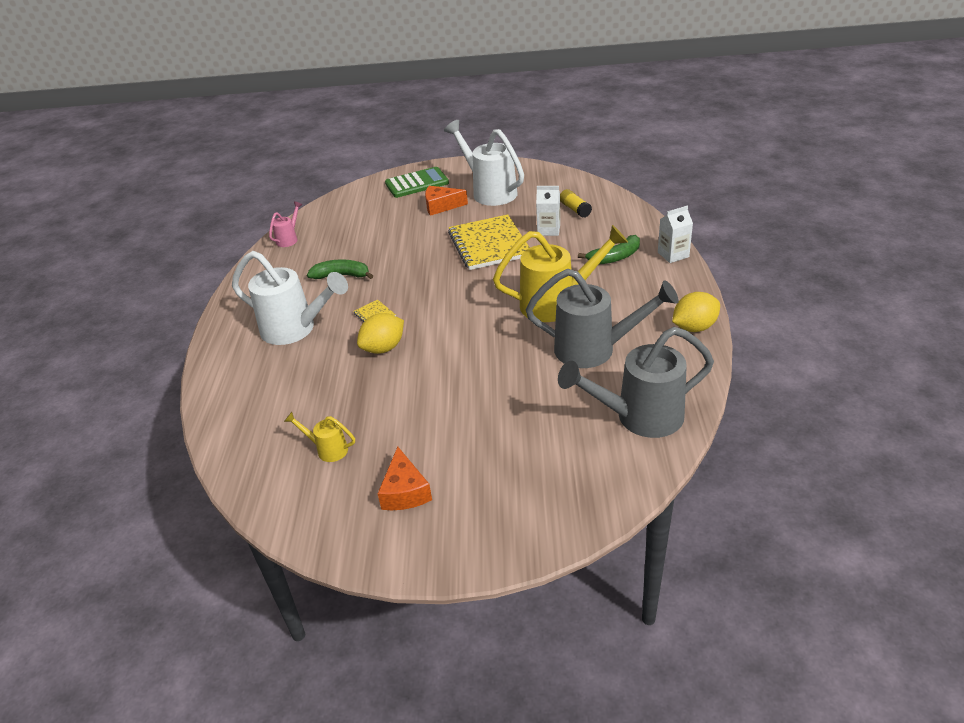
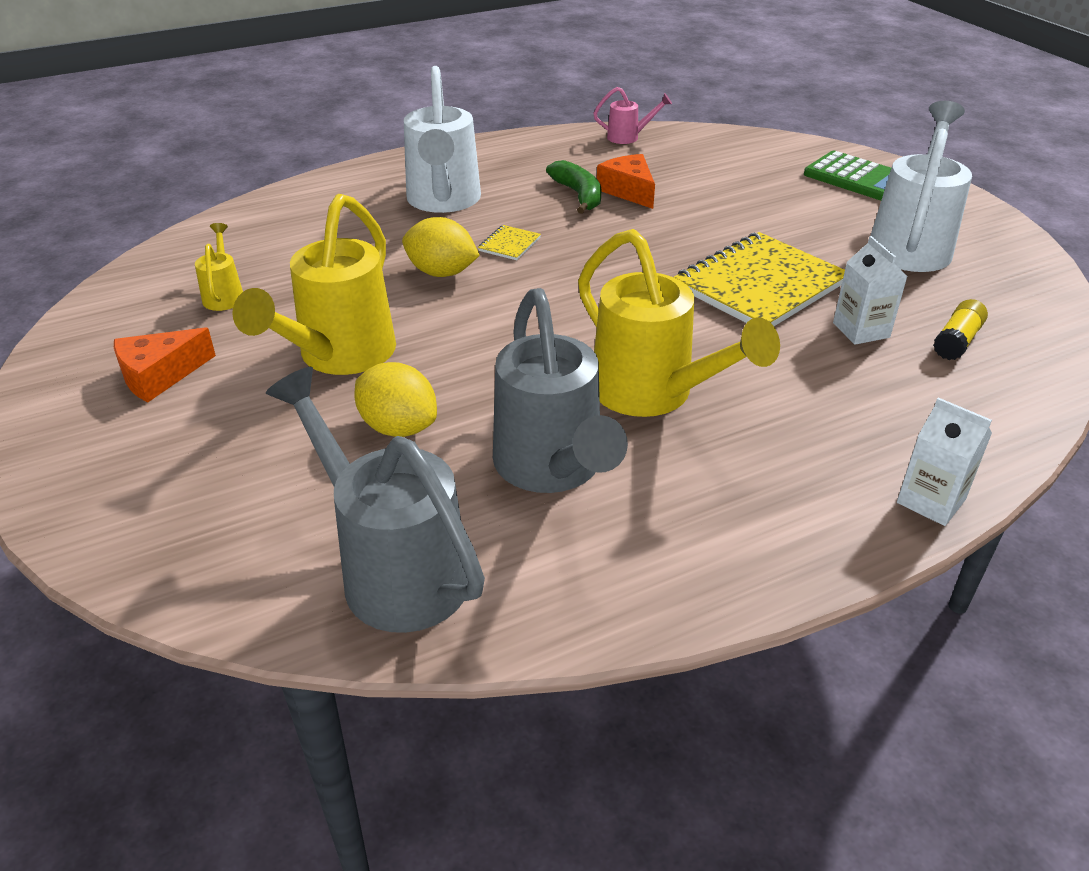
camera: 60 degrees right, 0 degrees up
orange cheese [425,186,468,216] -> orange cheese moved to [597,154,655,209]
green banana [578,235,640,264] -> none
yellow lemon [672,292,720,332] -> yellow lemon moved to [354,362,437,437]
none -> yellow watering can [232,194,396,375]

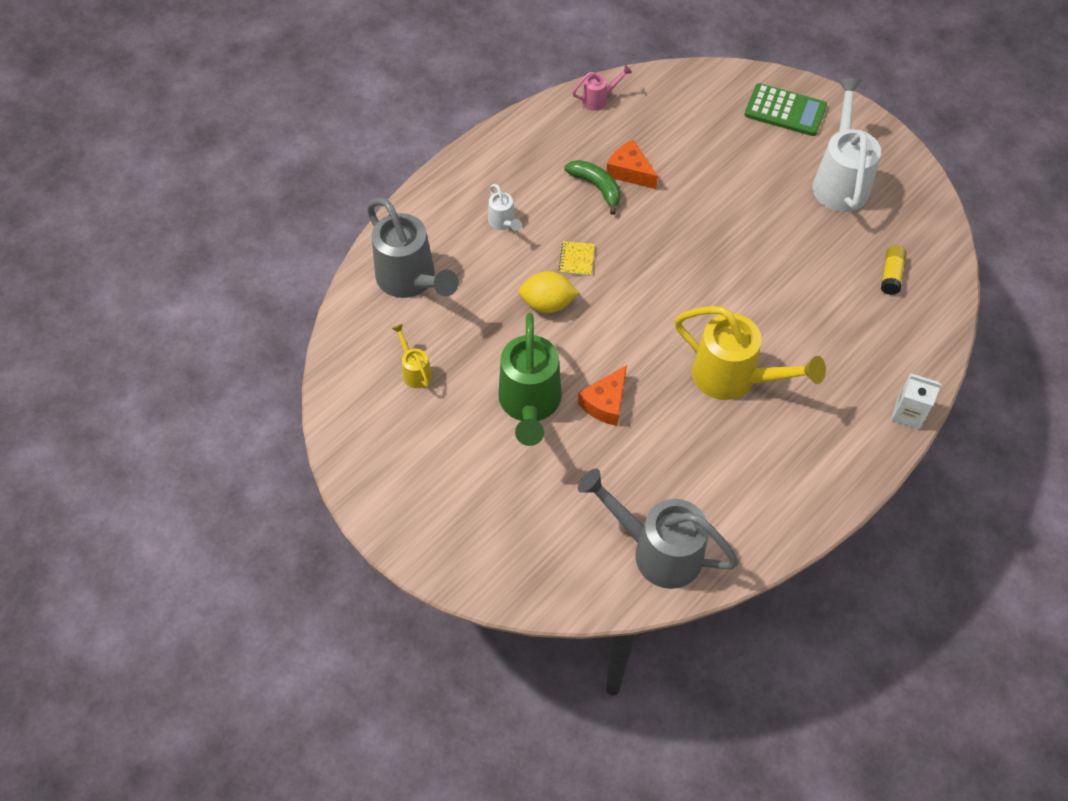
camera: 20 degrees left, 20 degrees up
orange cheese [114,327,216,402] -> orange cheese moved to [578,365,627,426]
yellow watering can [232,194,396,375] -> green watering can [498,313,562,446]
yellow lemon [354,362,437,437] -> none
white watering can [404,66,481,213] -> white watering can [488,184,522,231], size x0.47
grey watering can [493,288,628,493] -> grey watering can moved to [367,198,459,298]
yellow notebook [674,232,845,326] -> none
white carton [833,236,908,345] -> none

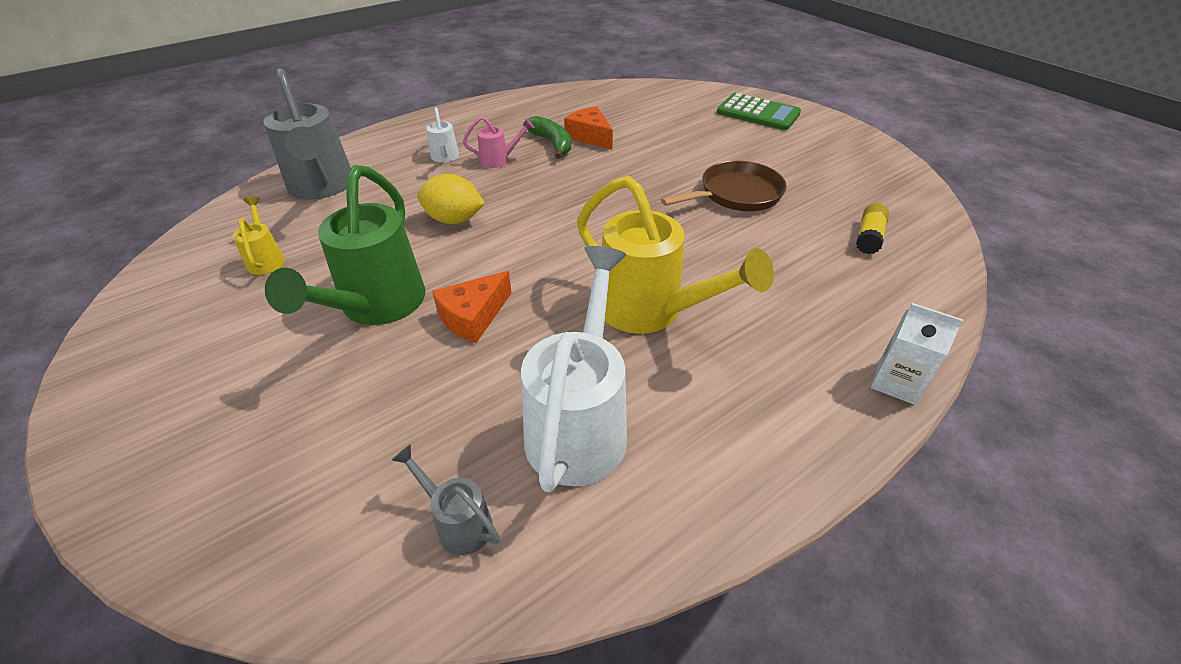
camera: 10 degrees right, 15 degrees down
yellow notebook [559,241,595,276] -> none
pink watering can [572,65,632,111] -> pink watering can moved to [463,116,534,168]
grey watering can [578,469,739,589] -> grey watering can [391,444,500,555], size x0.47
white watering can [812,79,881,212] -> white watering can moved to [521,246,627,492]
none -> brown pan [661,161,787,211]

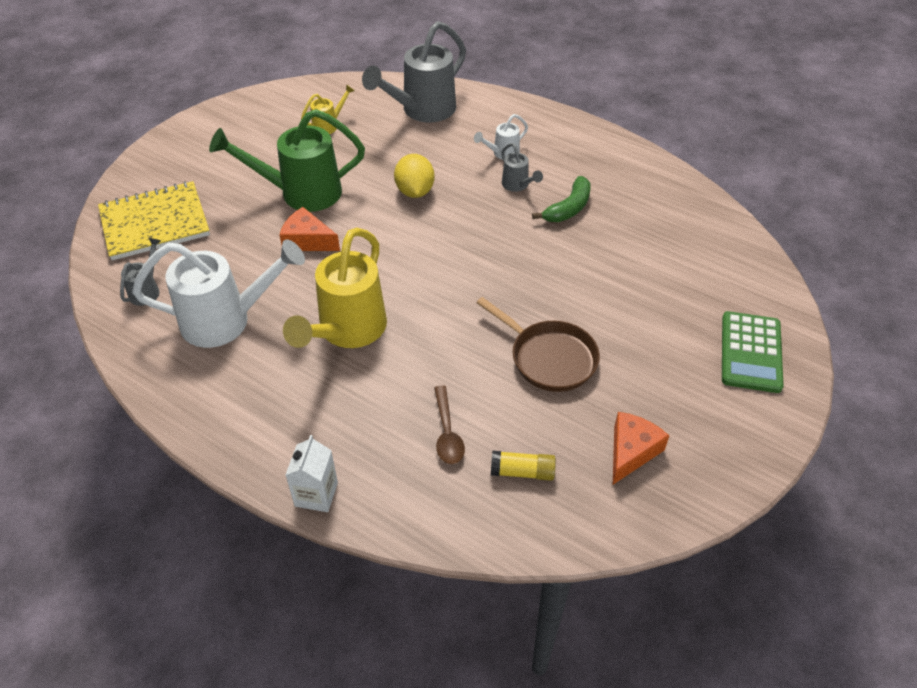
camera: 70 degrees right, 5 degrees up
pink watering can [463,116,534,168] -> grey watering can [501,143,543,192]
orange cheese [564,106,613,150] -> orange cheese moved to [613,412,669,485]
none -> yellow notebook [98,181,210,260]
none -> brown spoon [434,385,465,465]

